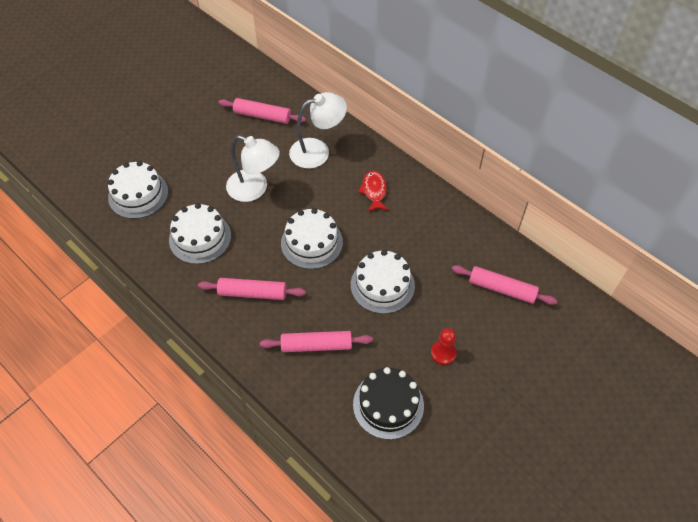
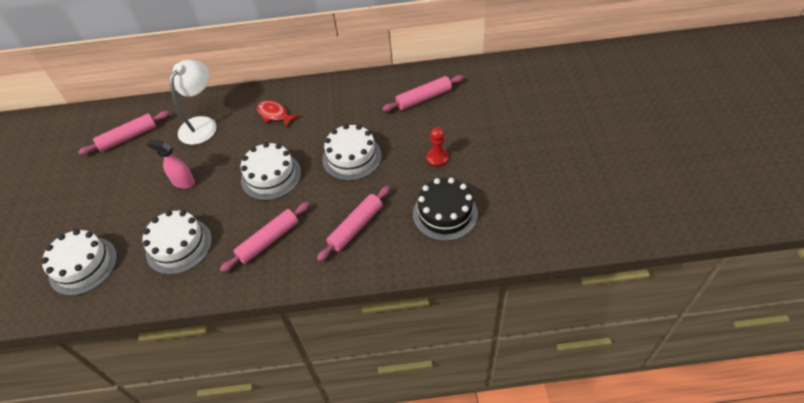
camera: 45 degrees left, 5 degrees down
white lamp [226,135,280,202] -> pink spray bottle [146,139,195,189]

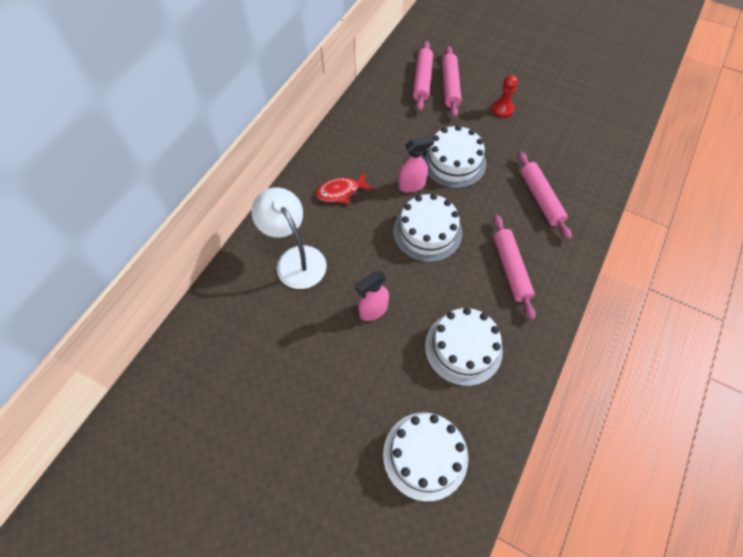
camera: 60 degrees left, 10 degrees up
pink rolling pin [78,111,170,155] -> pink rolling pin moved to [442,46,461,118]
black cake [413,178,478,241] -> none
none -> pink spray bottle [398,136,434,193]

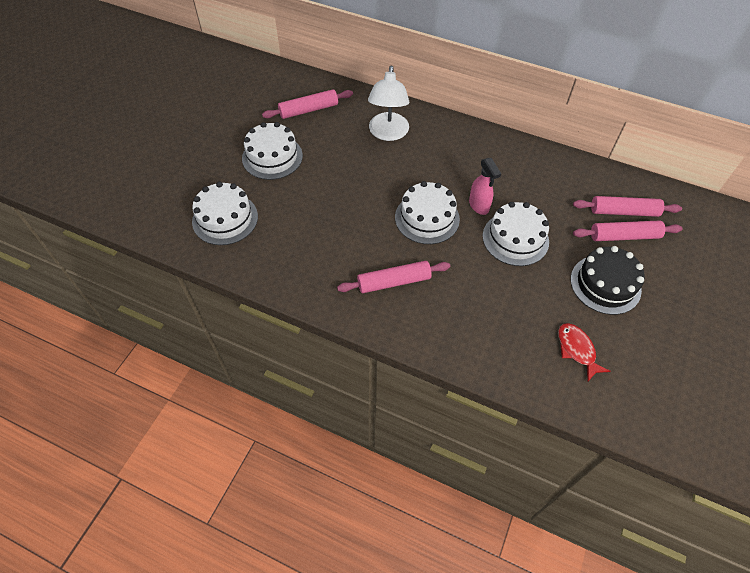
camera: 85 degrees right, 5 degrees down
white lamp [251,187,327,289] -> white lamp turned 135 degrees clockwise [368,65,409,141]
red fish [316,172,373,204] -> red fish moved to [558,323,611,381]
pink spray bottle [355,271,389,321] -> none
white cake [425,307,503,386] -> white cake moved to [242,122,303,180]
red pawn [491,75,518,118] -> black cake [571,246,645,315]
pink rolling pin [517,151,572,240] -> pink rolling pin moved to [262,89,353,119]

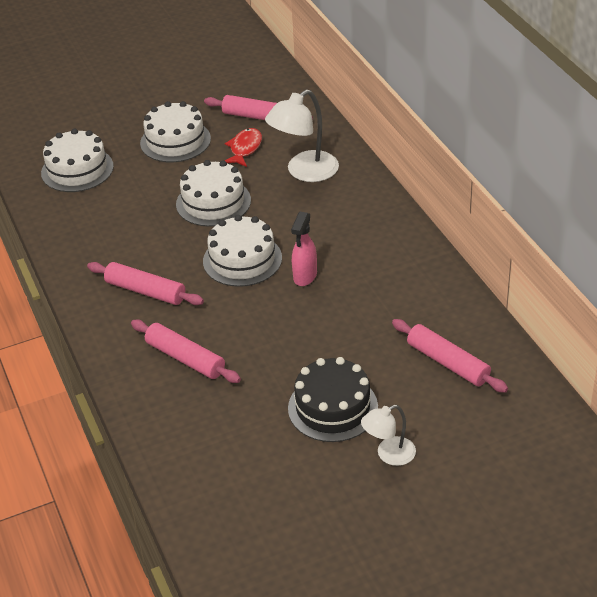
camera: 45 degrees right, 15 degrees down
white cake [483,202,549,266] -> white cake moved to [176,160,251,227]
red fish [558,323,611,381] -> red fish moved to [224,128,262,167]
pink rolling pin [573,220,683,241] -> pink rolling pin moved to [131,320,241,383]
none -> white lamp [361,405,416,466]

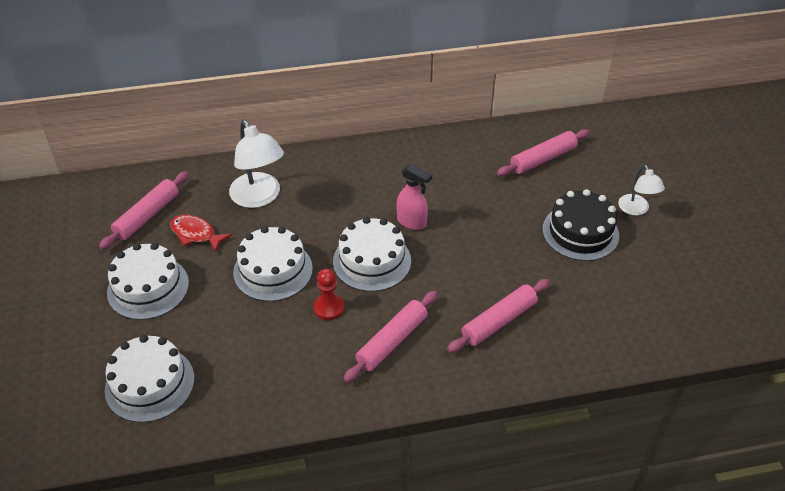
camera: 80 degrees left, 5 degrees up
none -> red pawn [314,269,344,320]

